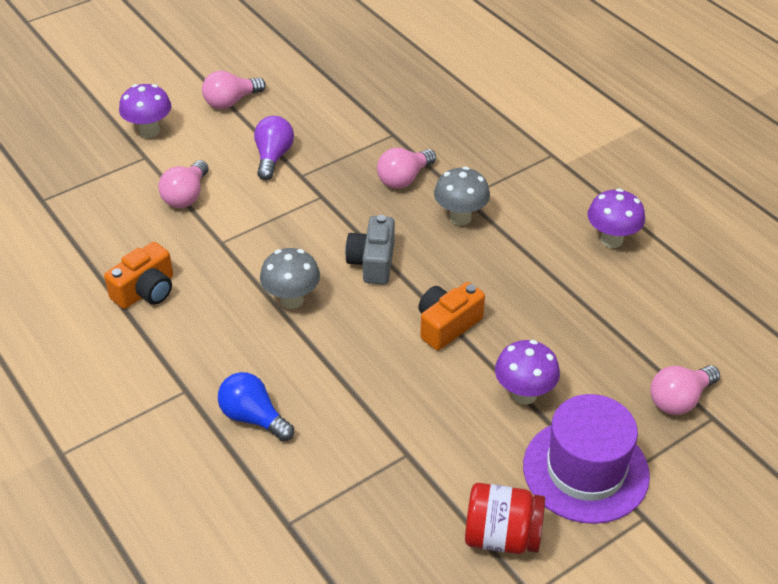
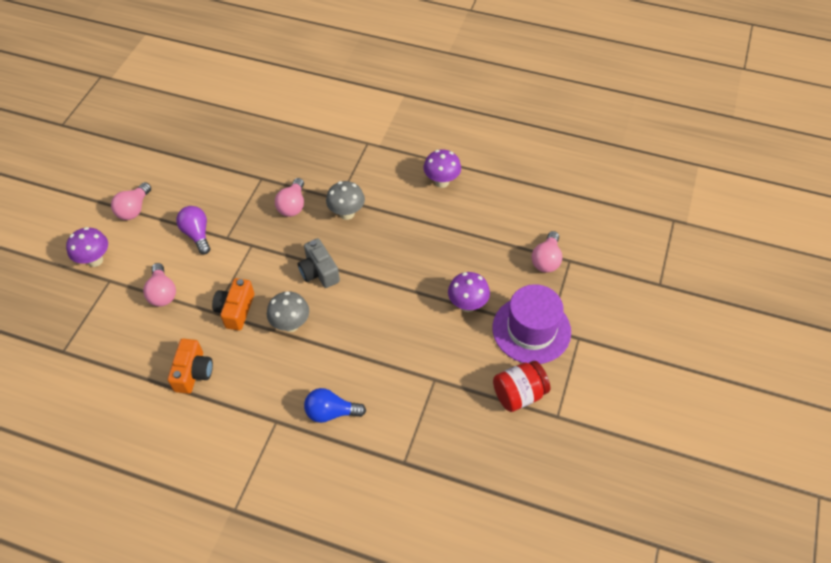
camera: 35 degrees left, 10 degrees up
orange camera [418,282,485,350] -> orange camera moved to [212,278,254,331]

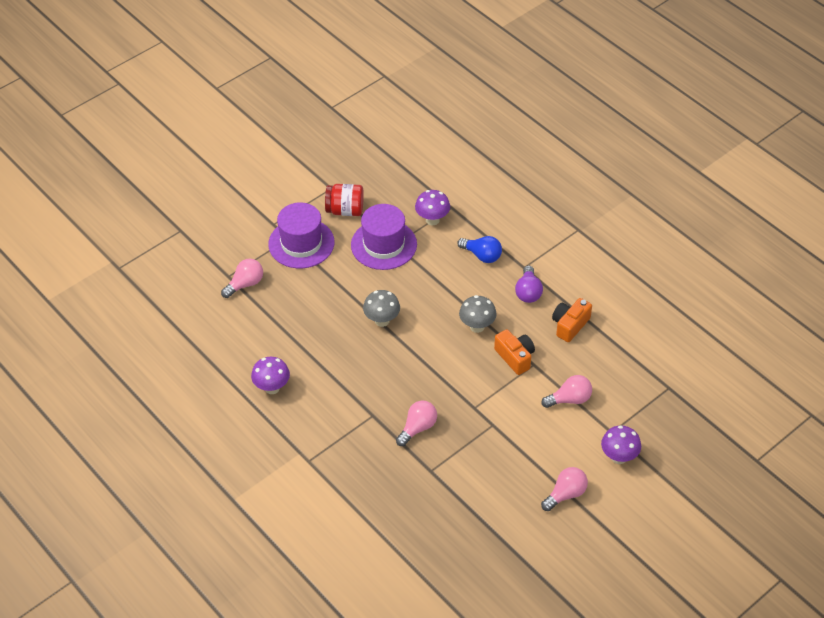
camera: 150 degrees left, 5 degrees down
pink light bulb [143,263,176,307] -> pink light bulb turned 60 degrees clockwise [541,375,592,408]
purple light bulb [176,206,210,254] -> purple light bulb moved to [515,265,543,303]
orange camera [212,278,254,331] -> orange camera turned 75 degrees counterclockwise [494,329,535,375]
grey camera [298,238,340,288] -> none
grey mushroom [326,181,365,220] -> grey mushroom moved to [363,290,400,327]
purple mushroom [448,272,490,312] -> purple mushroom moved to [415,190,450,225]
none -> purple hat [351,204,417,270]

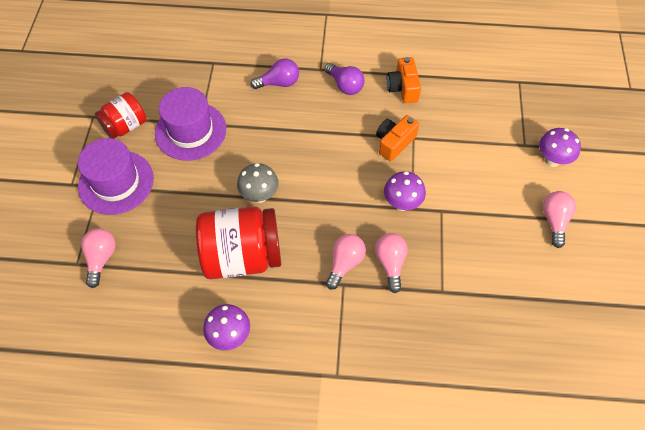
camera: 45 degrees left, 10 degrees up
purple mushroom [415,190,450,225] -> purple mushroom moved to [384,171,426,211]
blue light bulb [457,236,502,263] -> purple light bulb [251,58,299,89]
grey mushroom [459,295,497,333] -> none
orange camera [494,329,535,375] -> orange camera turned 60 degrees counterclockwise [376,115,419,162]
pink light bulb [541,375,592,408] -> pink light bulb moved to [326,234,366,290]
none -> red jar [196,206,281,279]

